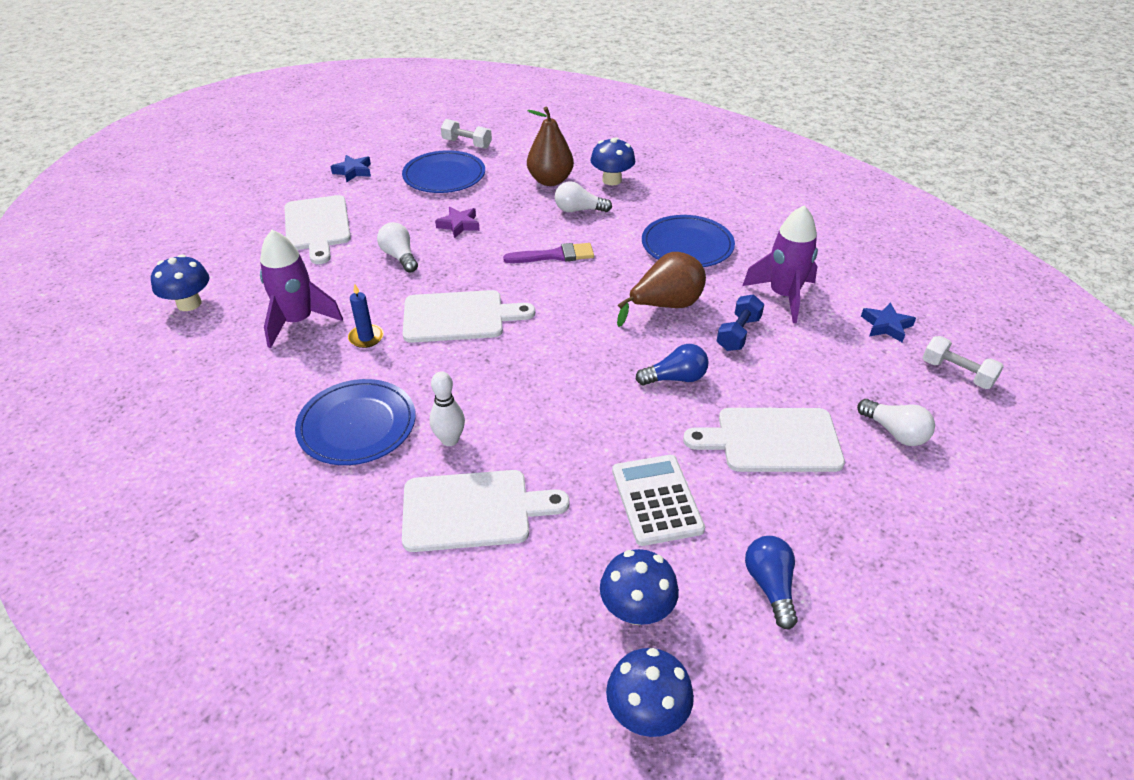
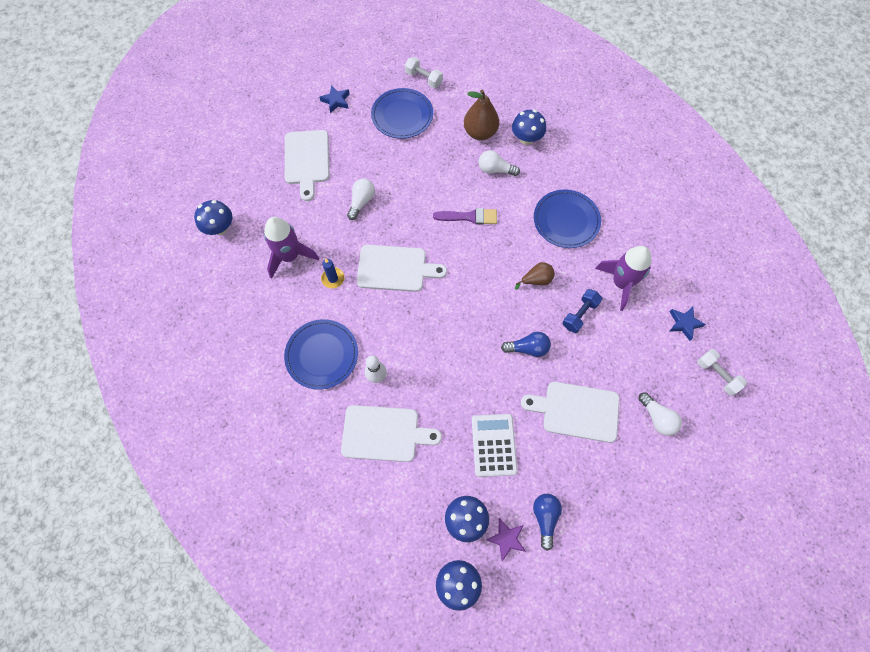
camera: 10 degrees right, 25 degrees up
white light bulb [377,222,418,272] -> white light bulb turned 45 degrees clockwise [347,179,375,220]
purple star [435,207,480,238] -> purple star moved to [486,518,526,561]
brown pear [617,252,706,327] -> brown pear [515,262,555,290], size x0.59

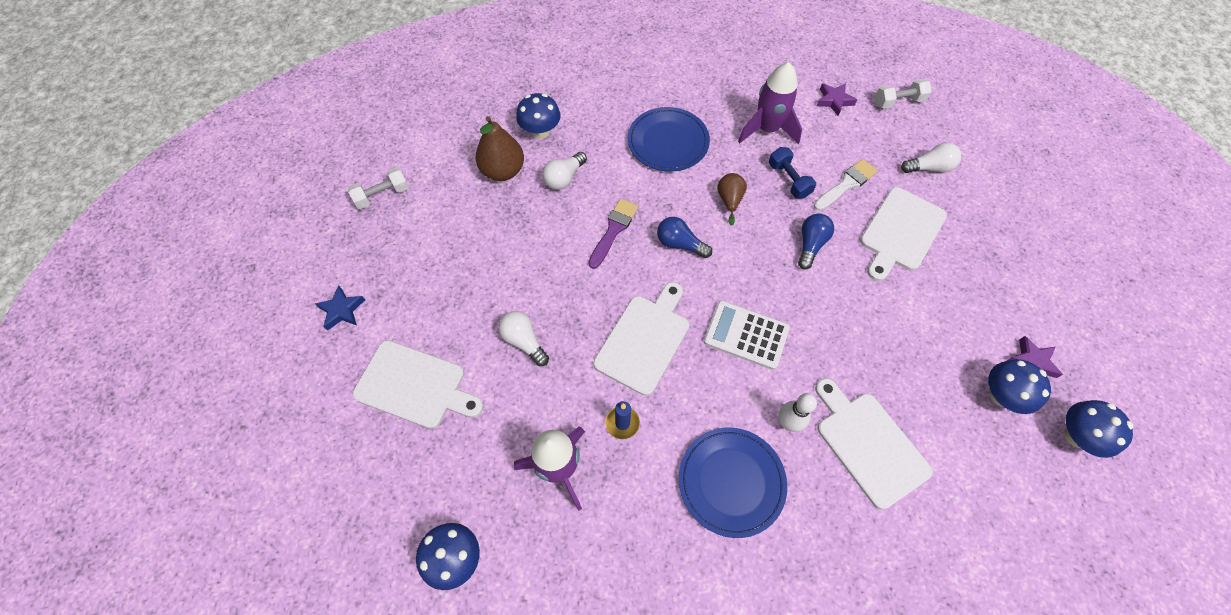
camera: 65 degrees left, 5 degrees down
white cutting board [341,405,442,462] -> white cutting board turned 60 degrees counterclockwise [815,378,933,510]
blue plate [371,88,433,139] -> none
white calculator [472,414,518,477] -> white calculator moved to [704,300,790,370]
blue light bulb [533,494,562,551] -> blue light bulb moved to [657,217,712,258]
blue star [669,307,706,341] -> purple star [817,83,857,116]
none -> white brush [813,159,878,211]

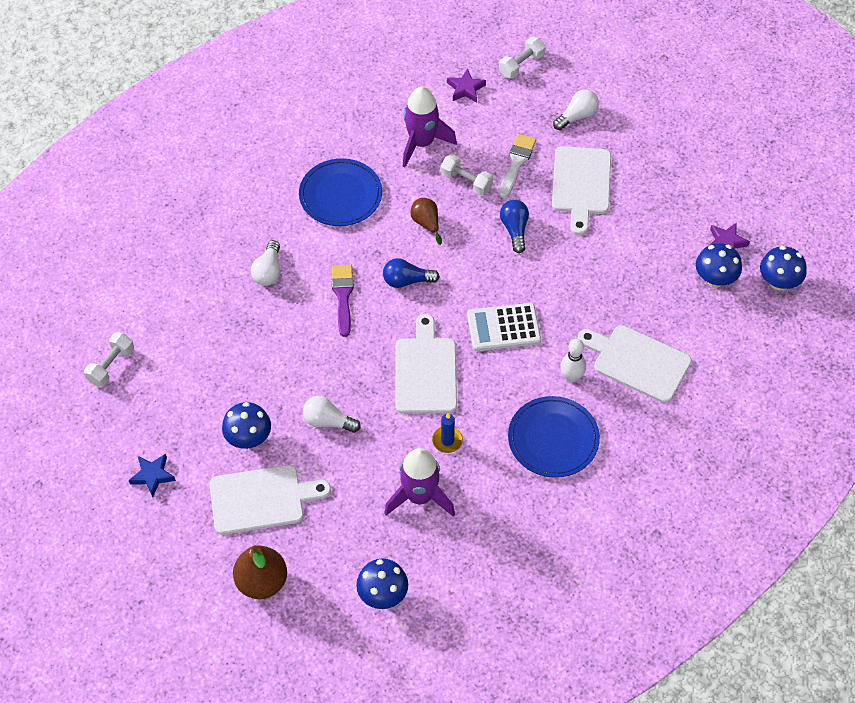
camera: 30 degrees left, 5 degrees down
brown pear [476,116,524,181] -> brown pear moved to [233,545,287,599]
blue mushroom [516,93,561,139] -> blue mushroom moved to [222,402,271,449]
blue dumbbell [769,147,816,199] -> white dumbbell [440,154,493,196]

